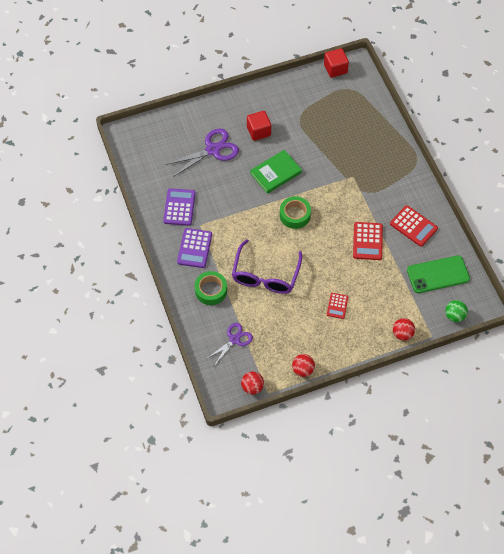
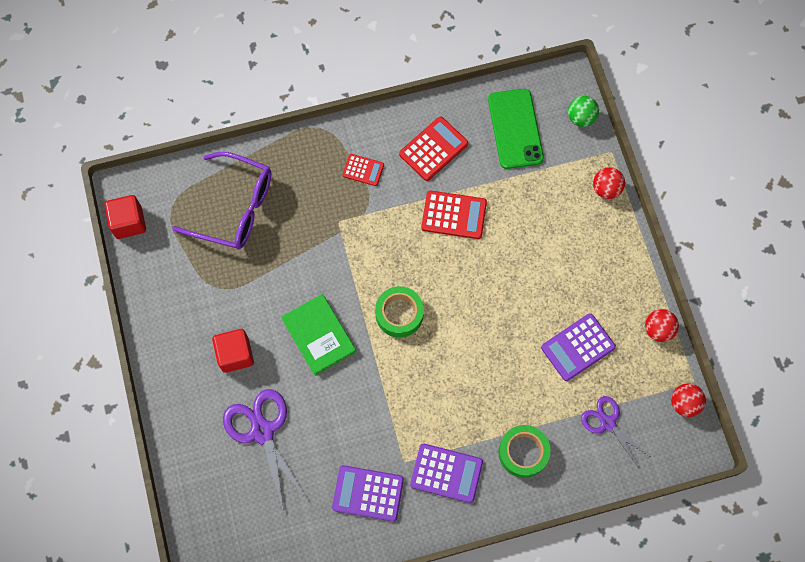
camera: 85 degrees left, 10 degrees up
purple glasses [232,239,302,294] -> purple glasses moved to [172,152,272,250]
red calculator [327,293,348,319] -> red calculator moved to [343,154,384,186]
none -> purple calculator [541,313,616,381]

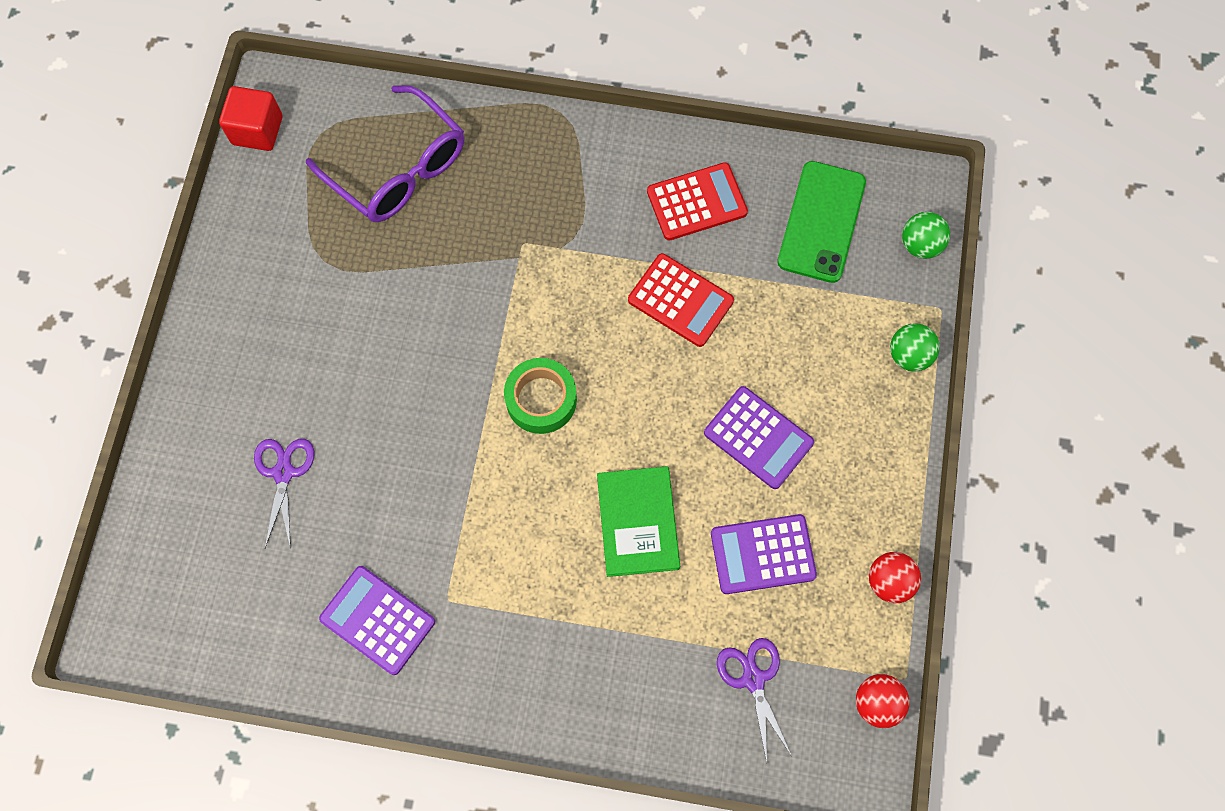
camera: 25 degrees right, 0 degrees up
red cube [212,329,254,373] -> none
purple scissors [223,389,308,512] -> purple scissors [254,439,314,549], size x0.63
green book [281,294,356,376] -> green book moved to [597,466,680,577]
red calculator [343,154,384,186] -> none
purple calculator [410,443,483,503] -> purple calculator moved to [704,386,814,489]
green tape [498,425,551,478] -> none
red ball [593,167,625,199] -> green ball [890,323,940,372]

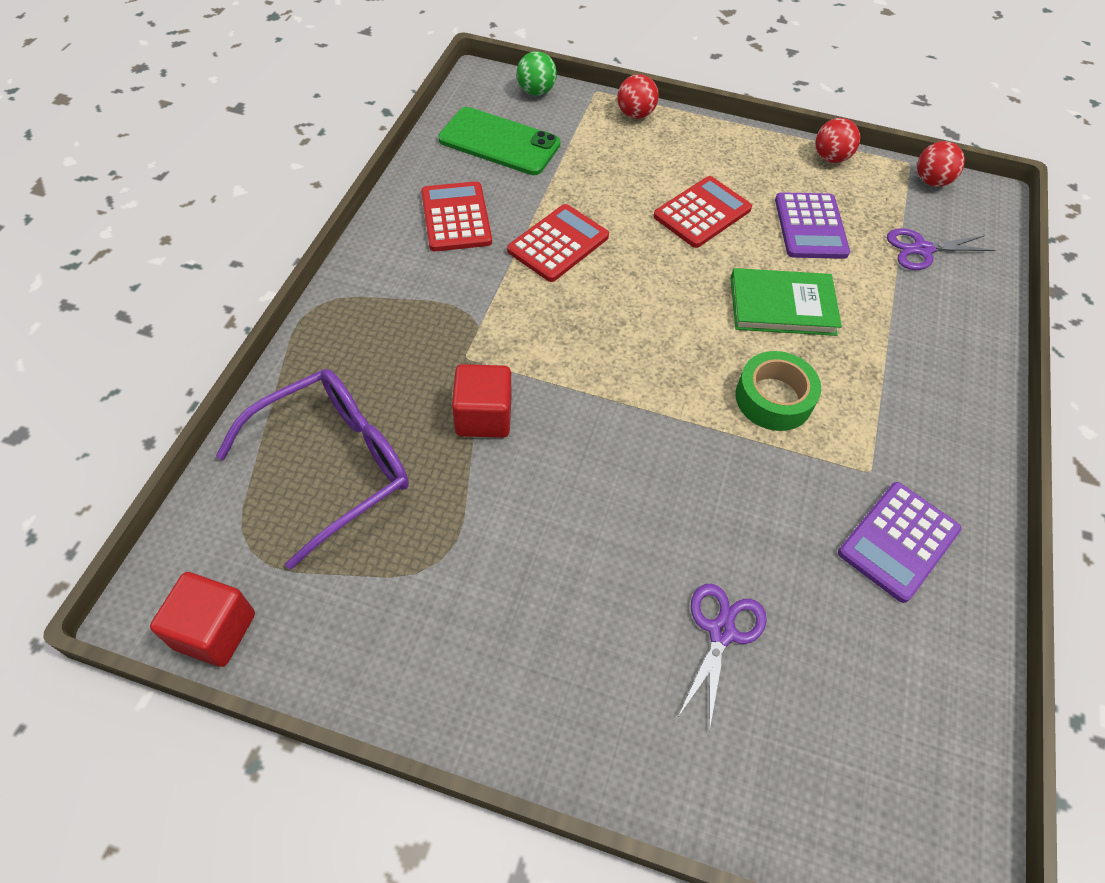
camera: 85 degrees left, 15 degrees down
purple scissors [254,439,314,549] -> purple scissors turned 105 degrees clockwise [679,584,767,731]
green tape [504,358,577,434] -> green tape moved to [735,351,821,431]
purple calculator [704,386,814,489] -> red calculator [653,176,752,248]
green ball [890,323,940,372] -> red ball [617,74,659,119]
none -> red cube [452,364,511,438]

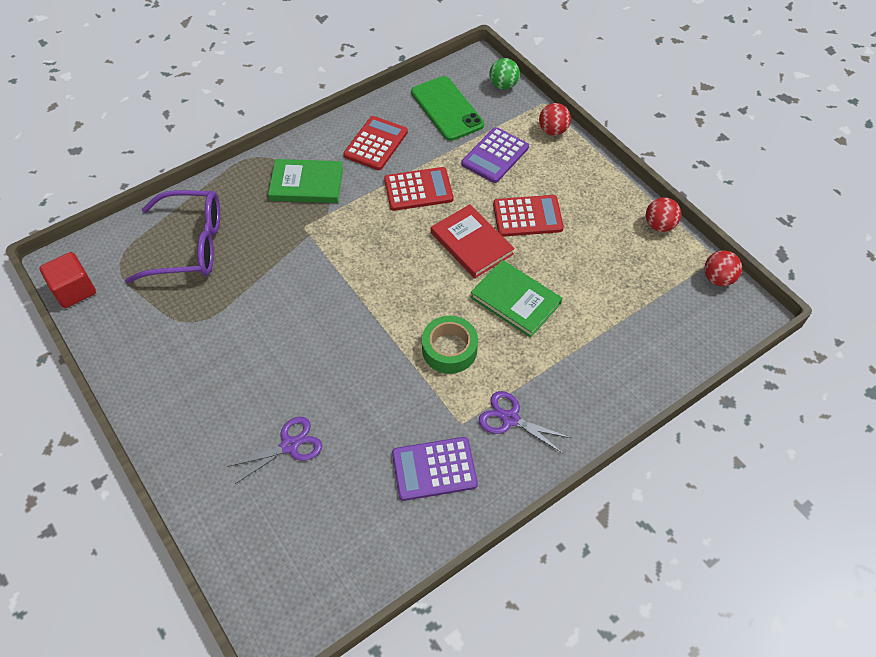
camera: 40 degrees right, 0 degrees up
red cube [452,364,511,438] -> none
purple calculator [775,192,850,259] -> purple calculator moved to [461,127,529,183]
purple scissors [887,228,996,270] -> purple scissors moved to [479,391,571,454]
none -> green book [268,159,343,203]
none -> red book [431,204,515,279]

